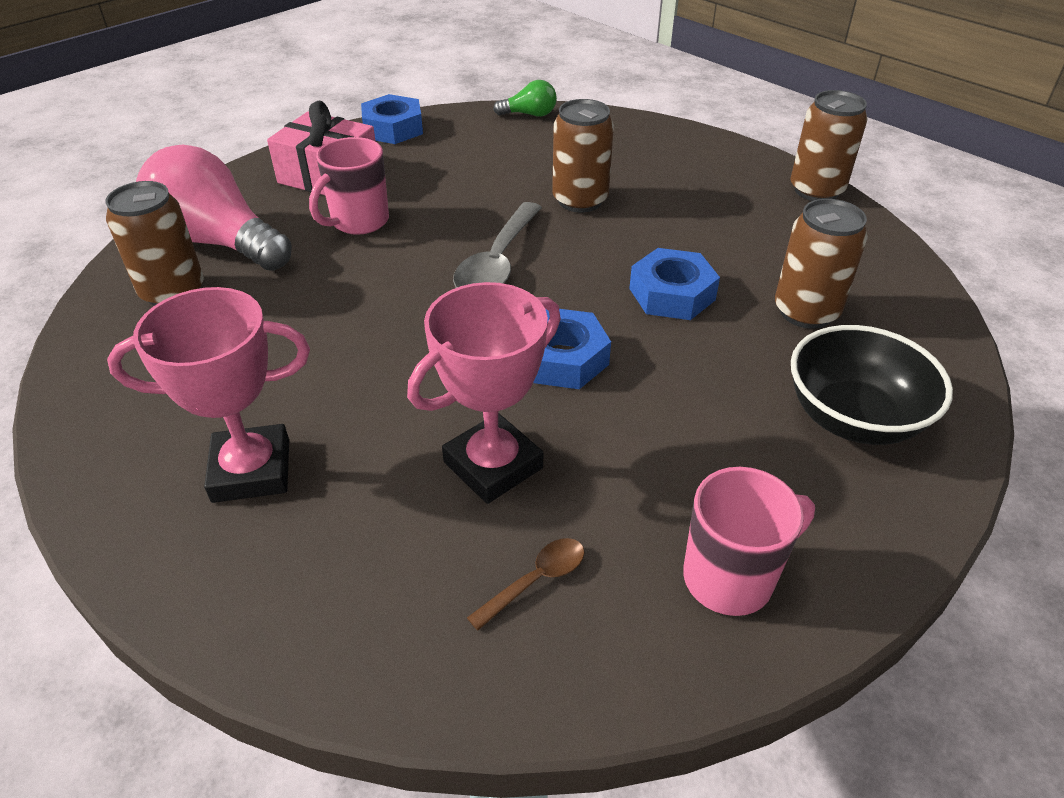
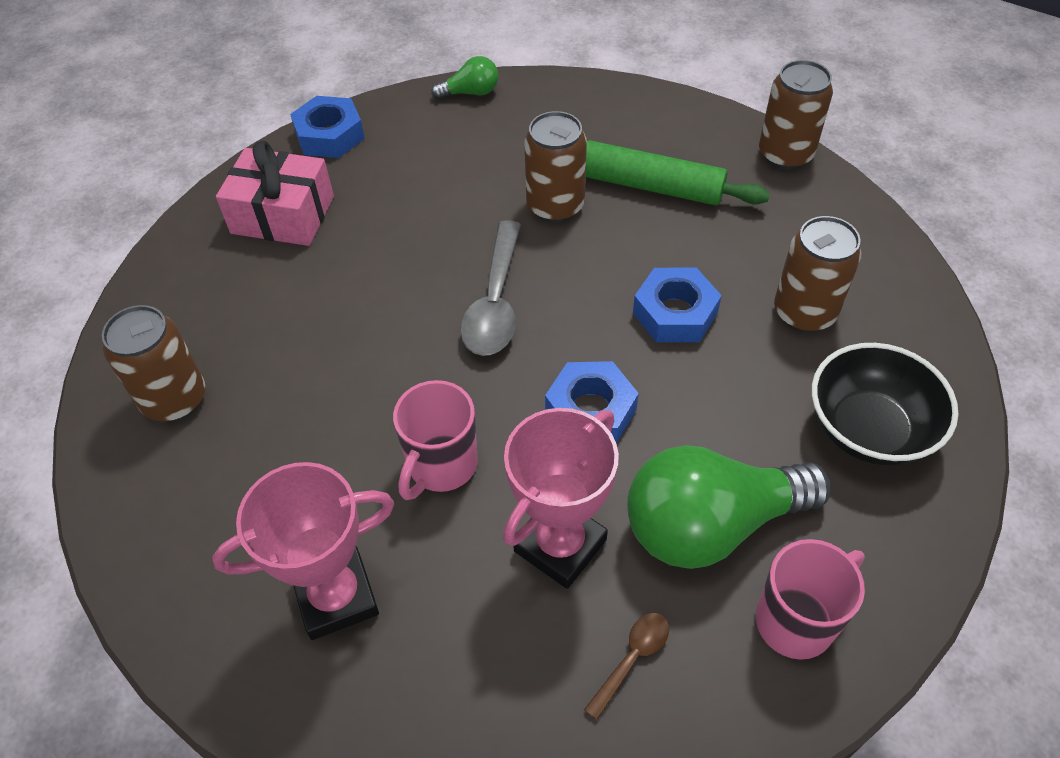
camera: 10 degrees left, 10 degrees up
pink light bulb [136,144,292,271] -> none
pink mug [309,137,389,235] -> pink mug moved to [393,380,478,500]
none -> green rolling pin [586,140,770,205]
none -> green light bulb [627,445,831,569]

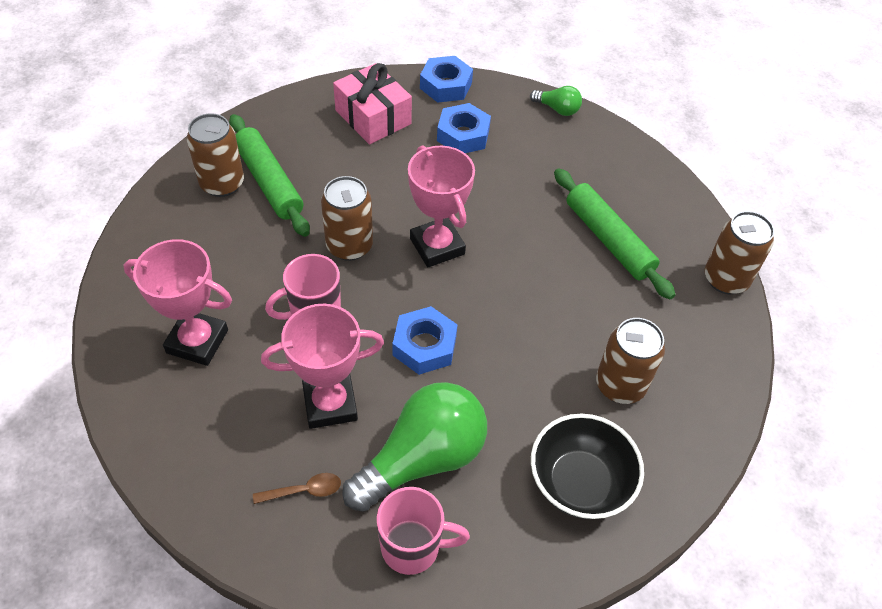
camera: 35 degrees right, 0 degrees up
grey spoon [460,220,521,356] -> pink trophy [408,145,475,267]
brown can [525,111,587,223] -> brown can moved to [321,176,373,261]
green light bulb [627,445,831,569] -> green light bulb turned 120 degrees clockwise [342,382,487,512]
blue nut [633,268,722,342] -> blue nut moved to [437,103,491,153]
none -> green rolling pin [229,114,310,237]

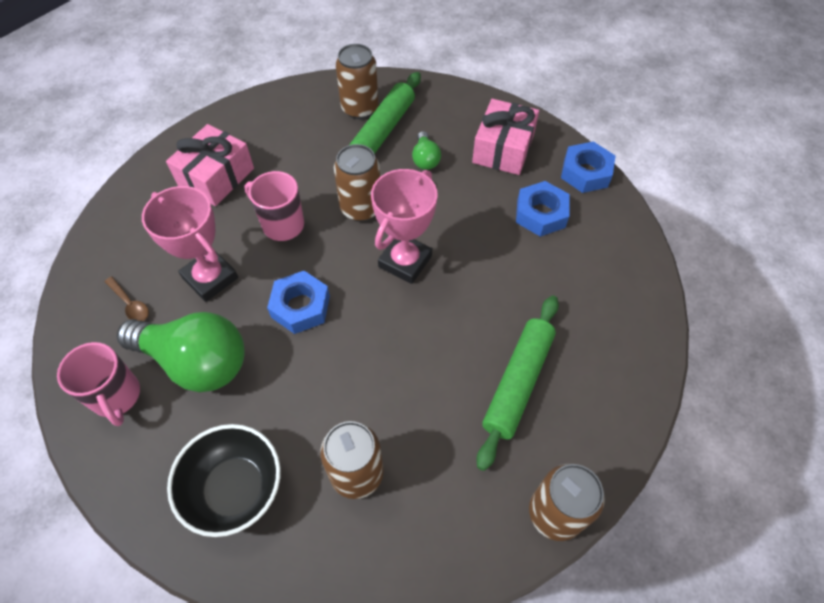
camera: 60 degrees right, 5 degrees up
pink trophy [123,239,232,366] -> pink gift [166,124,254,206]
green light bulb [530,86,582,116] -> green light bulb moved to [412,131,441,170]

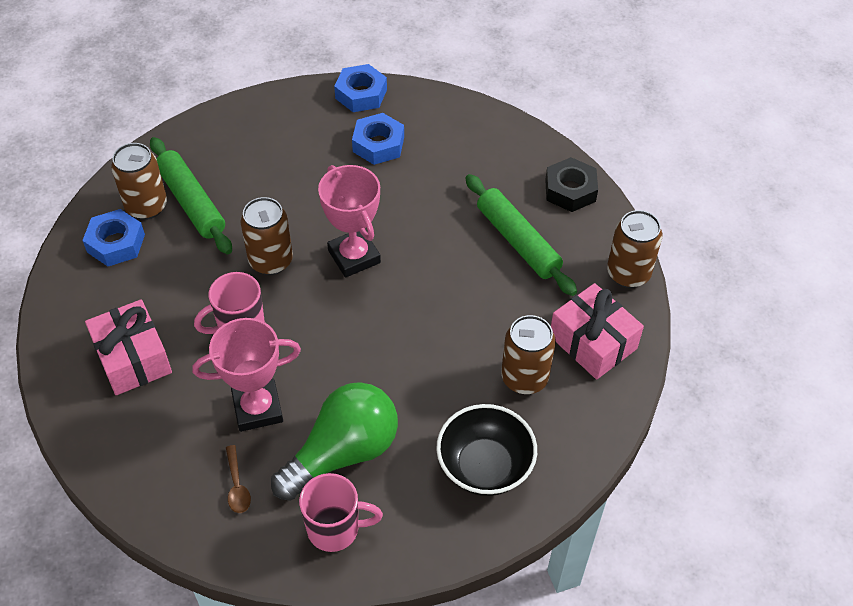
camera: 60 degrees left, 5 degrees down
brown spoon [105,277,149,321] -> brown spoon turned 90 degrees clockwise [226,445,251,513]
blue nut [267,271,330,334] -> blue nut moved to [82,209,145,266]
green light bulb [412,131,441,170] -> none
pink gift [472,99,539,175] -> pink gift moved to [551,283,644,380]
none -> black nut [545,157,598,212]

